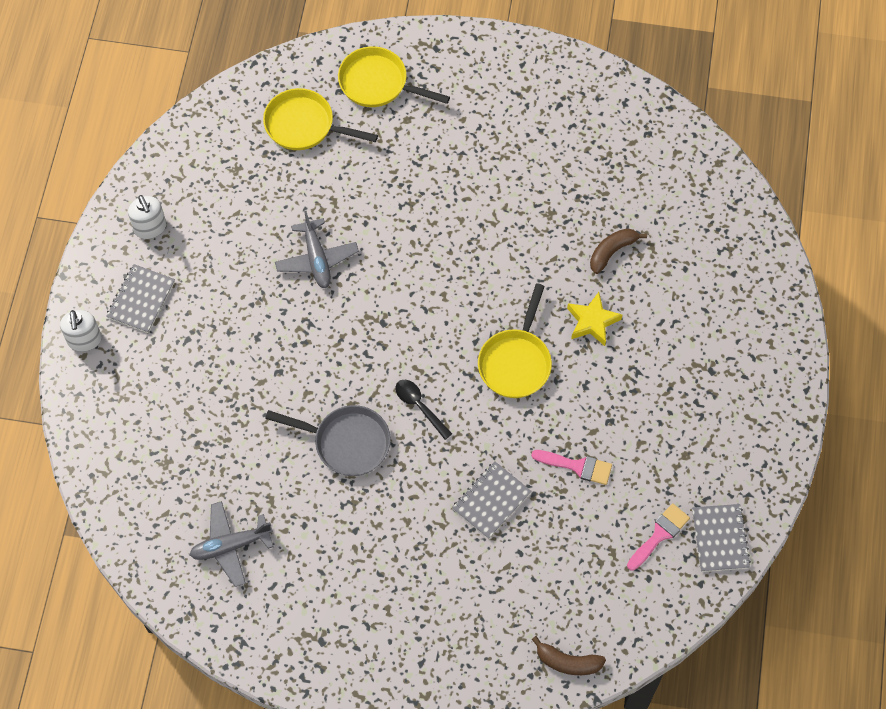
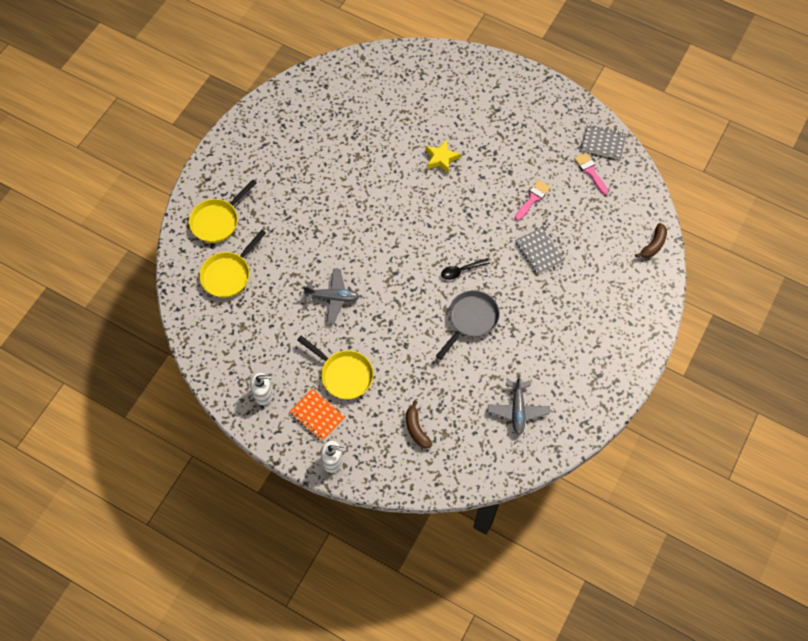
camera: 70 degrees left, 0 degrees up
grey notebook [106,264,175,333] -> orange notebook [289,389,345,441]
yellow pan [478,283,552,398] -> yellow pan moved to [297,336,374,399]
brown banana [590,228,647,274] -> brown banana moved to [406,401,433,448]

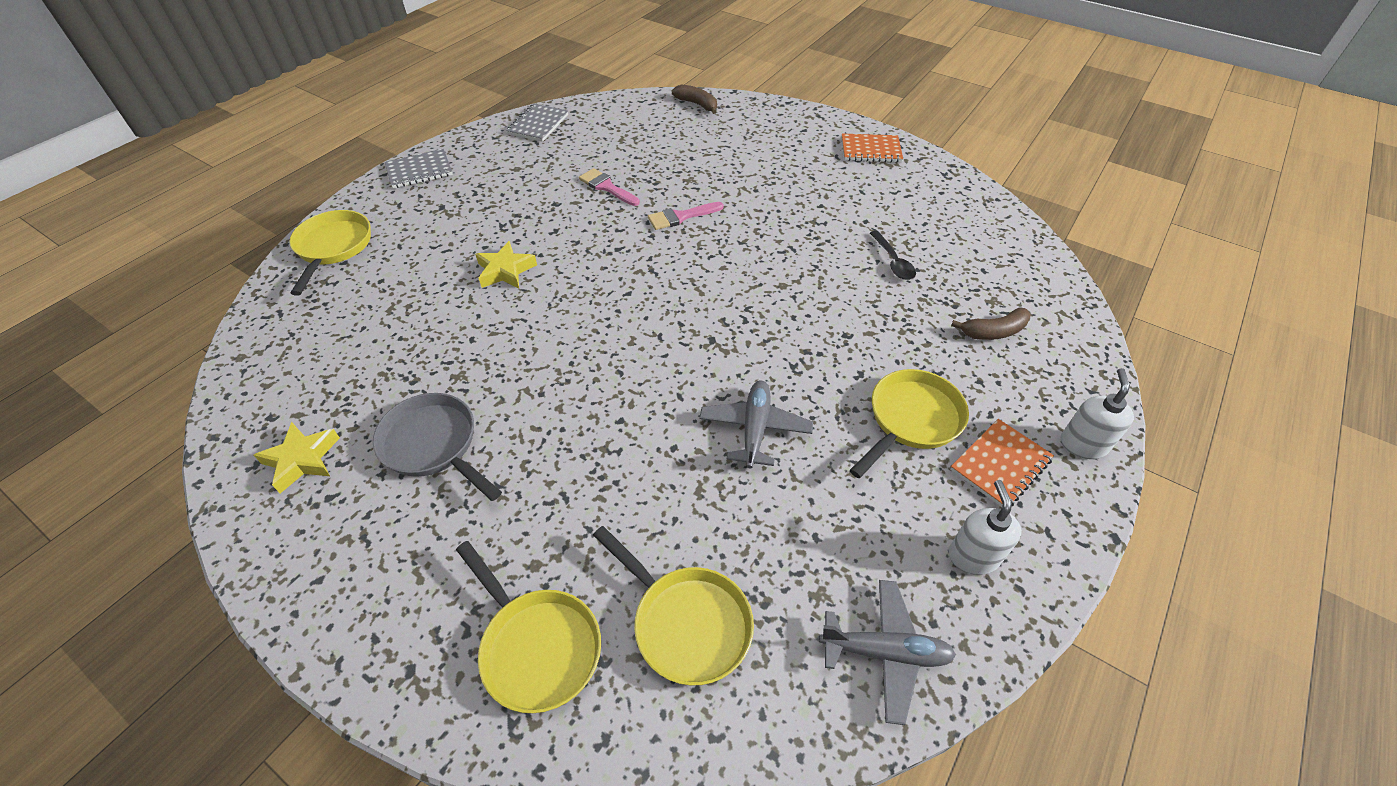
camera: 85 degrees left, 15 degrees down
grey pan [436,290,500,360] -> grey pan moved to [373,393,502,501]
black spoon [441,258,490,280] -> black spoon moved to [870,231,916,280]
grey plane [488,375,550,435] -> grey plane moved to [819,580,956,725]
grey notebook [515,227,564,274] -> grey notebook moved to [385,149,453,189]
pink brush [574,153,608,195] -> pink brush moved to [648,202,724,230]
none -> yellow star [254,422,340,493]
none -> yellow pan [290,210,371,296]
none -> orange notebook [841,134,903,163]

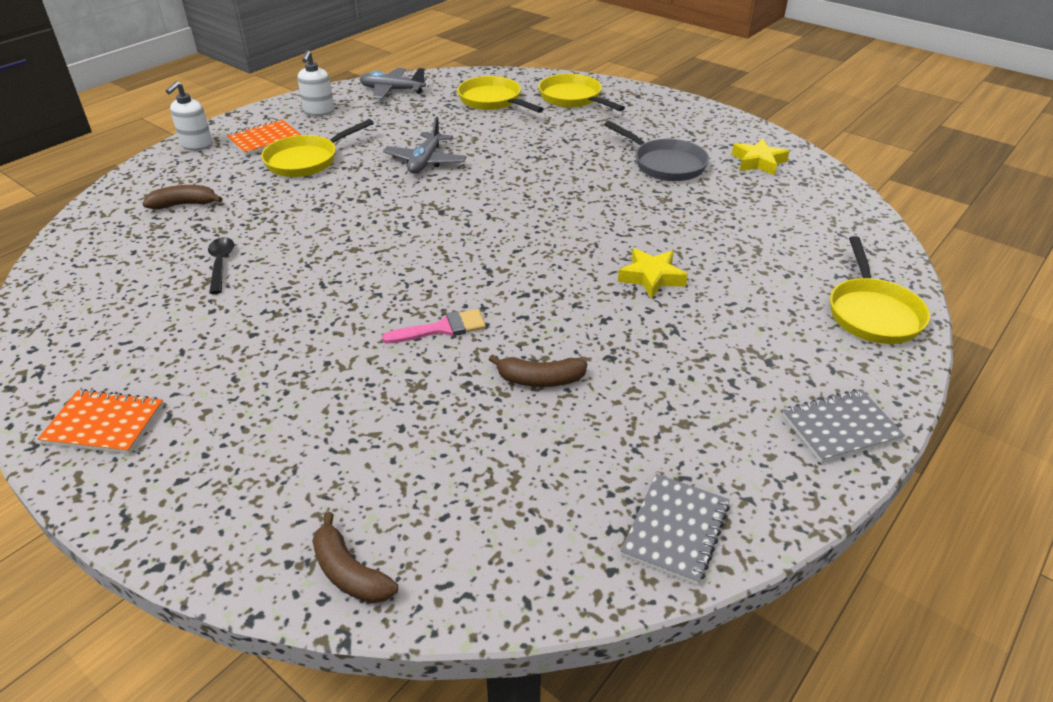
camera: 175 degrees left, 10 degrees down
pink brush [579,168,640,206] -> brown banana [489,354,587,387]

